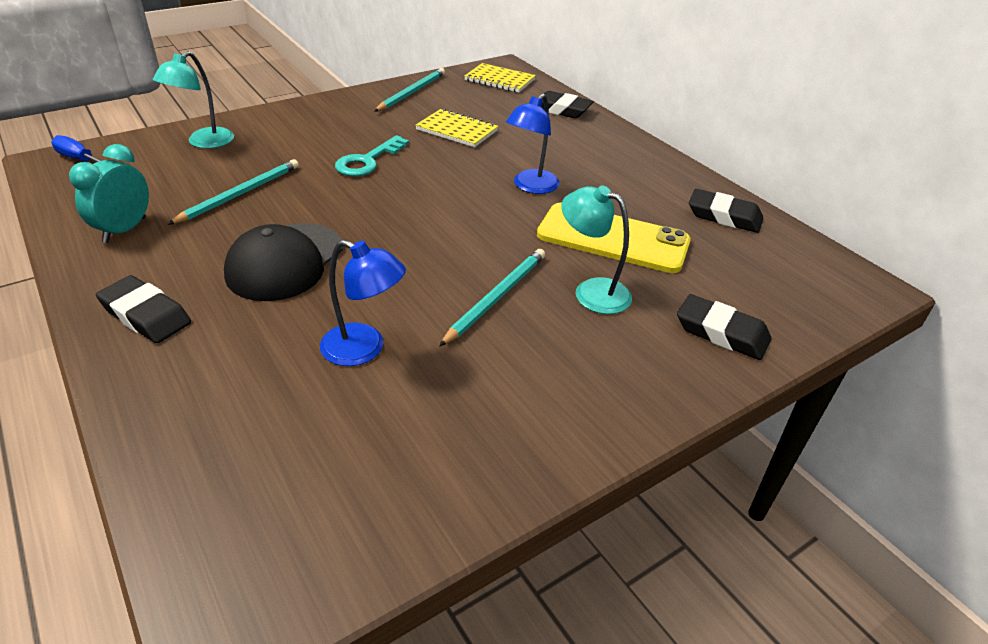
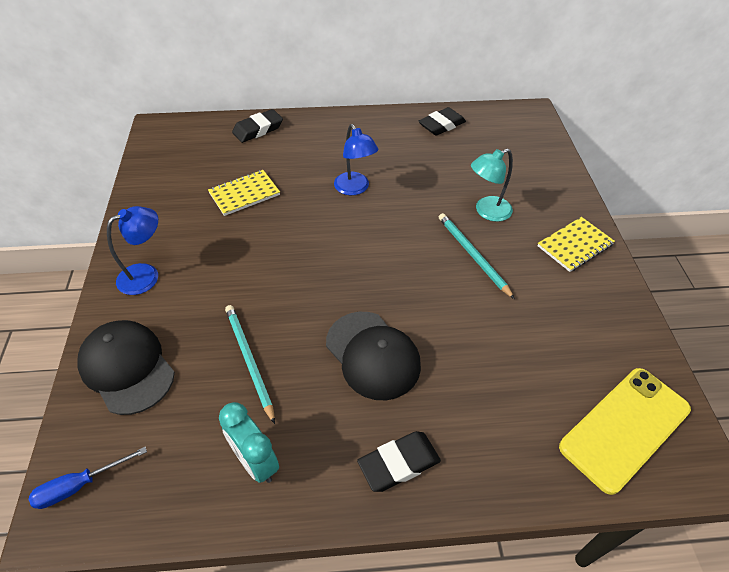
camera: 60 degrees left, 10 degrees up
turquoise lamp [153,51,234,149] -> black cap [77,320,175,415]
blue lamp [320,240,406,366] -> blue lamp moved to [107,206,158,295]
turquoise key [335,135,409,177] -> none
turquoise pencil [374,68,445,112] -> none
yellow notebook [464,63,536,93] -> yellow notebook moved to [538,217,615,272]
yellow phone [537,203,691,273] -> yellow phone moved to [559,368,691,495]
black eraser [677,294,771,360] -> none

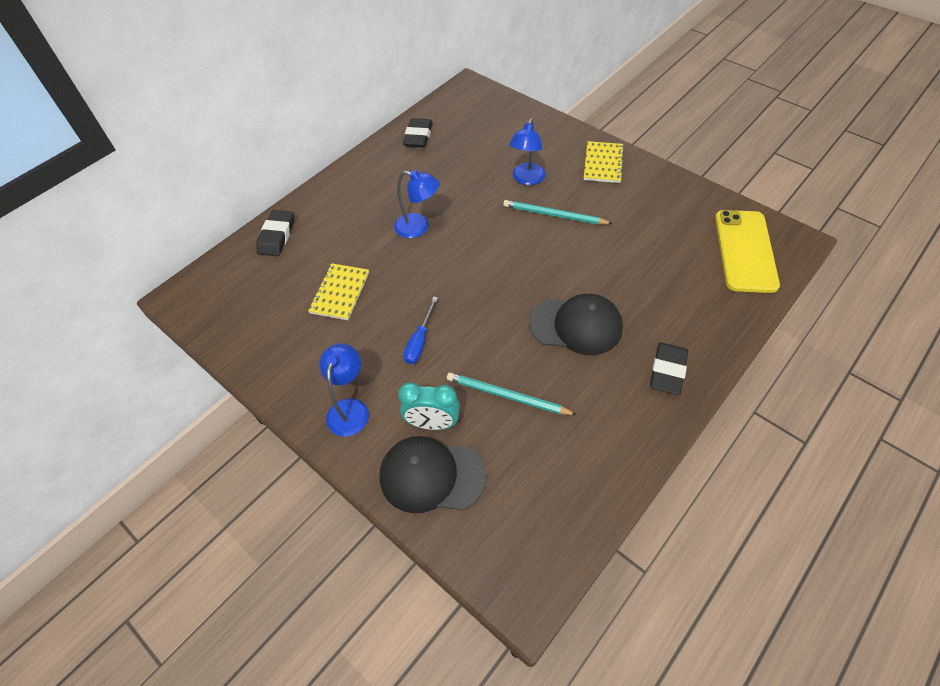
camera: 40 degrees left, 5 degrees up
blue screwdriver [29,447,147,509] -> blue screwdriver moved to [403,297,438,364]
turquoise clock [219,402,279,483] -> turquoise clock moved to [398,382,460,430]
turquoise lamp [471,149,513,222] -> blue lamp [509,118,546,185]

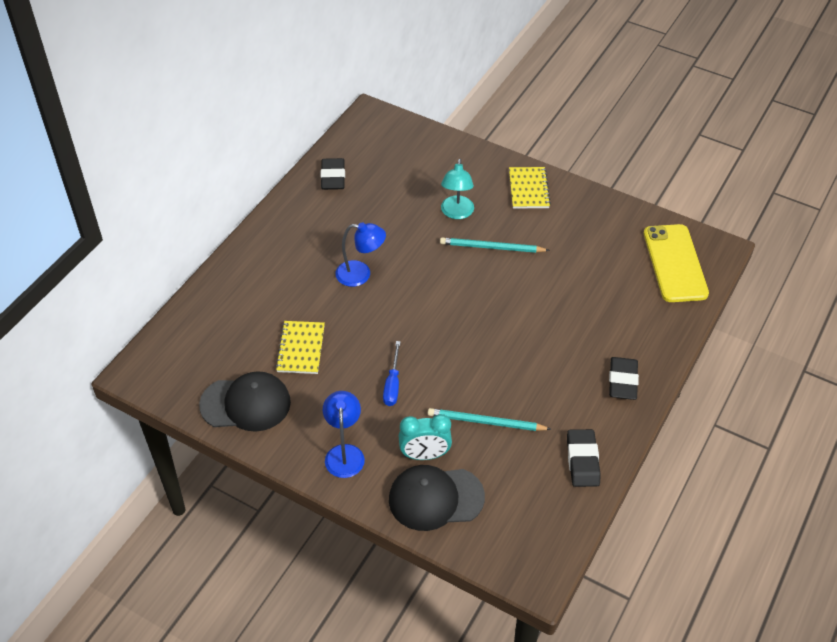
camera: 15 degrees left, 5 degrees down
black eraser [256,210,294,256] -> black eraser moved to [567,429,600,487]
blue lamp [509,118,546,185] -> turquoise lamp [441,159,474,219]
black cap [529,294,623,355] -> black cap moved to [199,371,291,432]

